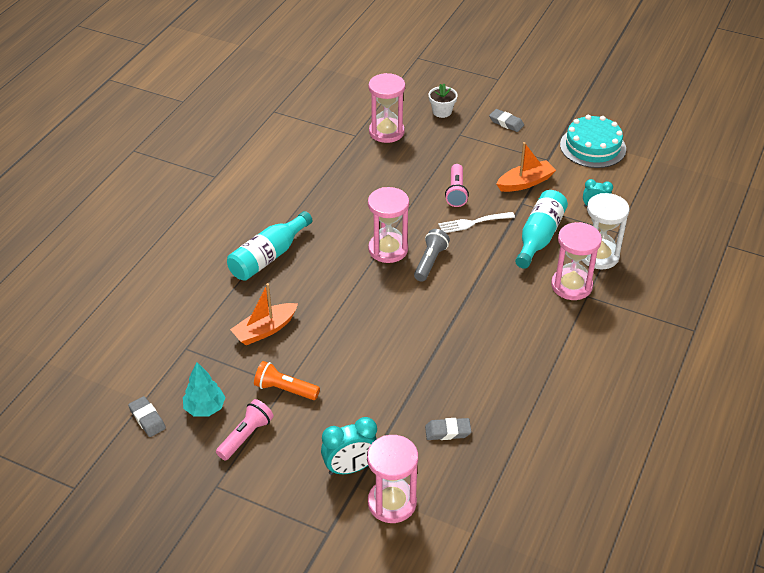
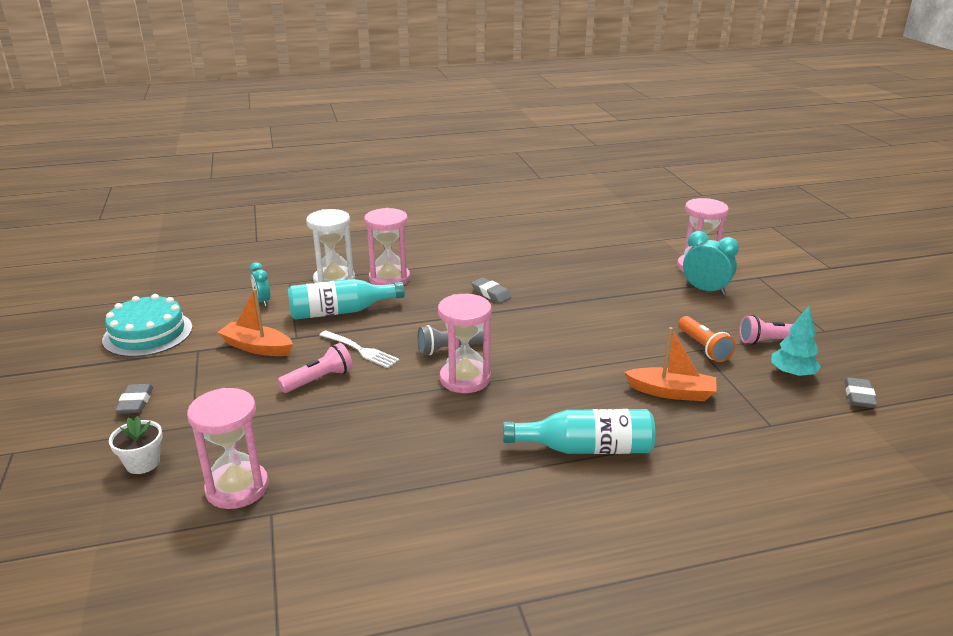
camera: 130 degrees left, 15 degrees down
grey eraser [425,418,471,440] -> grey eraser moved to [472,277,511,303]

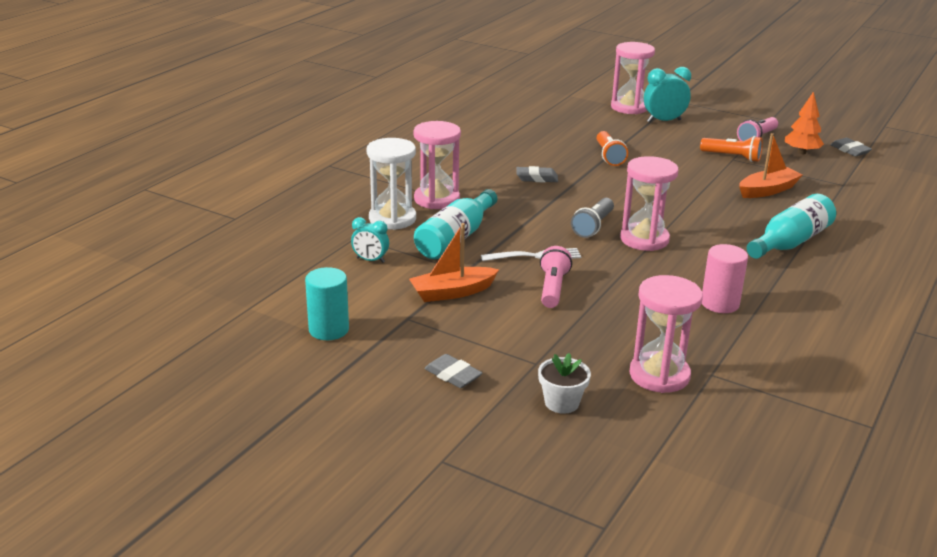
camera: 45 degrees left, 0 degrees up
turquoise cake [102,294,193,357] -> turquoise cylinder [305,267,349,340]
turquoise tree [771,306,821,377] -> orange tree [785,91,824,154]
none -> orange flashlight [597,131,628,166]
none -> pink cylinder [702,244,748,313]

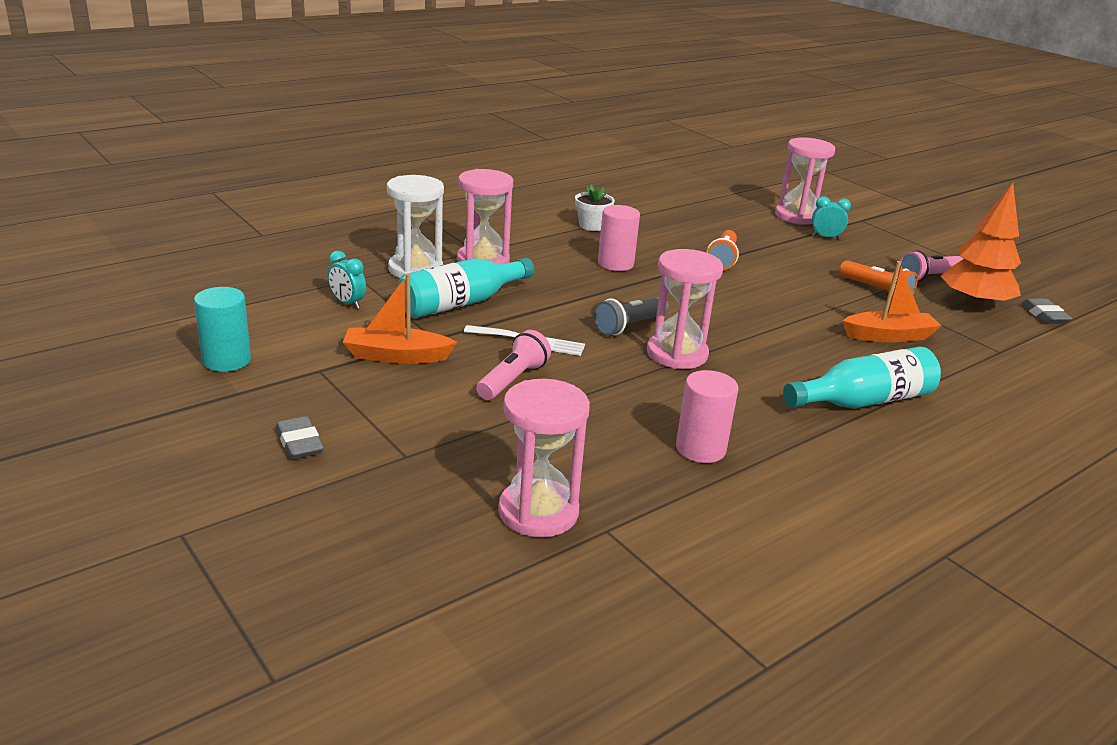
camera: 20 degrees right, 0 degrees up
grey eraser [516,166,558,182] -> pink cylinder [598,205,640,271]
white flower pot [538,353,591,414] -> white flower pot moved to [575,184,615,231]
turquoise clock [644,67,691,123] -> turquoise clock [812,196,851,239], size x0.62
orange tree [785,91,824,154] -> orange tree [941,183,1021,308], size x1.53

